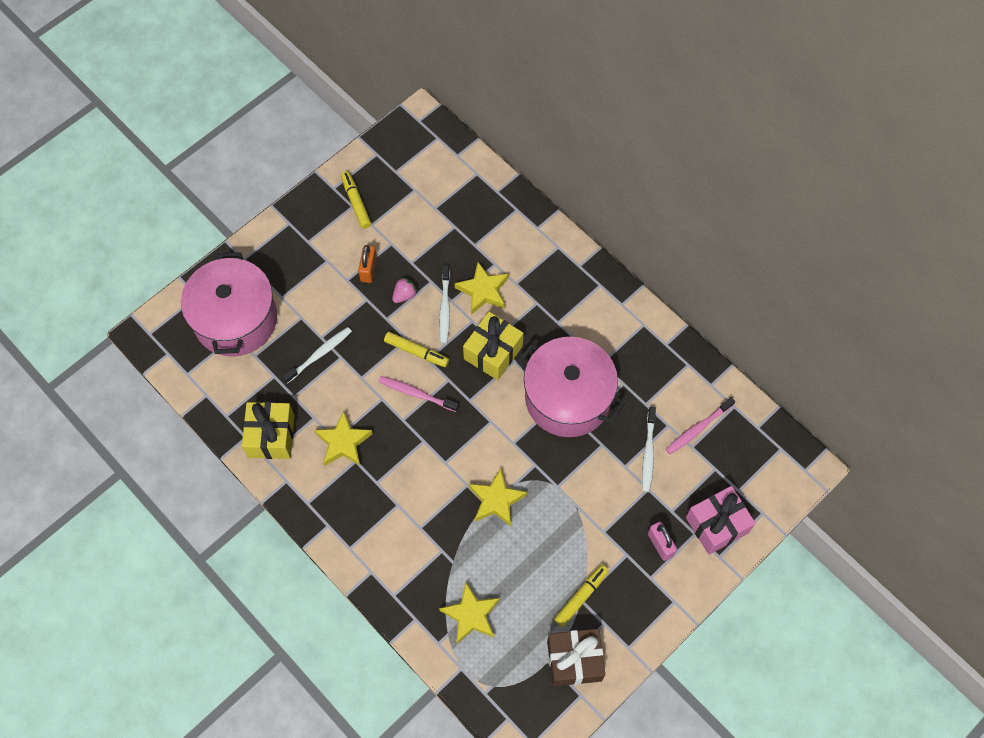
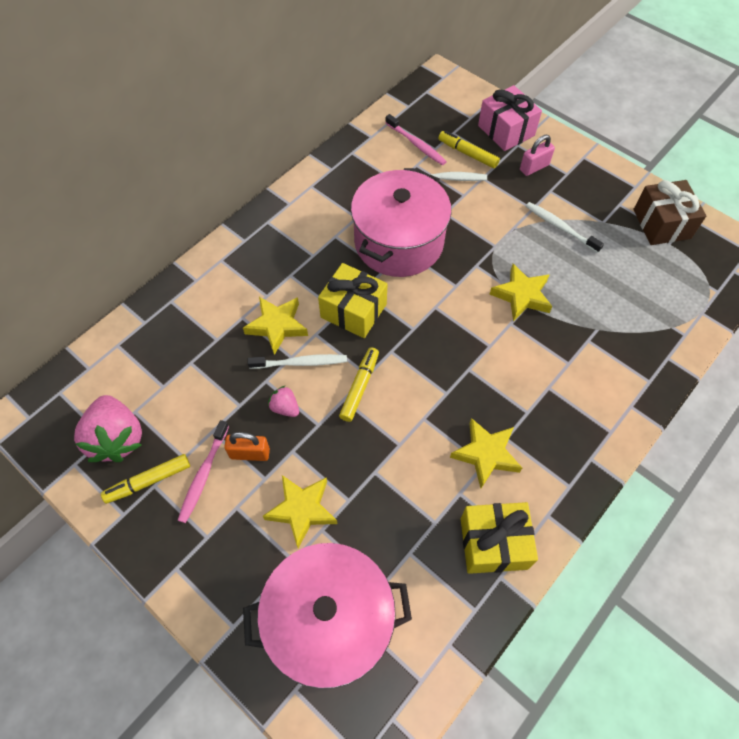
camera: 95 degrees left, 5 degrees down
white toothbrush [282,327,352,384] -> white toothbrush moved to [526,202,604,253]
pink toothbrush [378,376,459,412] -> pink toothbrush moved to [178,420,229,523]
yellow star [439,582,500,644] -> yellow star moved to [263,475,337,548]
yellow marker [554,565,609,627] -> yellow marker moved to [438,131,500,168]
none -> pink strawberry [74,395,142,462]

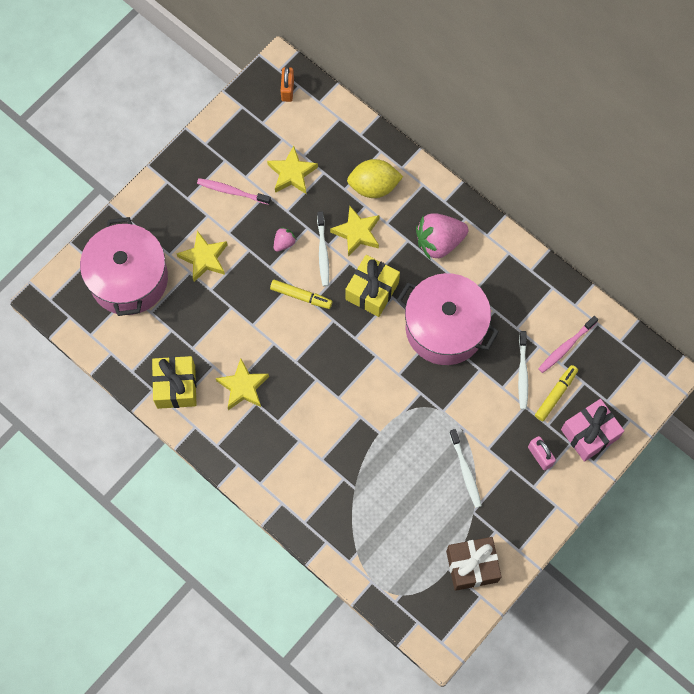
camera: 90 degrees right, 10 degrees up
pink strawberry [74,395,142,462] -> pink strawberry moved to [416,213,468,259]
yellow marker [101,454,190,504] -> none
orange padlock [224,432,270,461] -> orange padlock moved to [281,67,294,102]
yellow star [489,264,553,321] -> yellow star moved to [267,146,318,194]
white toothbrush [526,202,604,253] -> white toothbrush turned 120 degrees clockwise [449,429,482,508]
none -> yellow lemon [347,159,403,198]

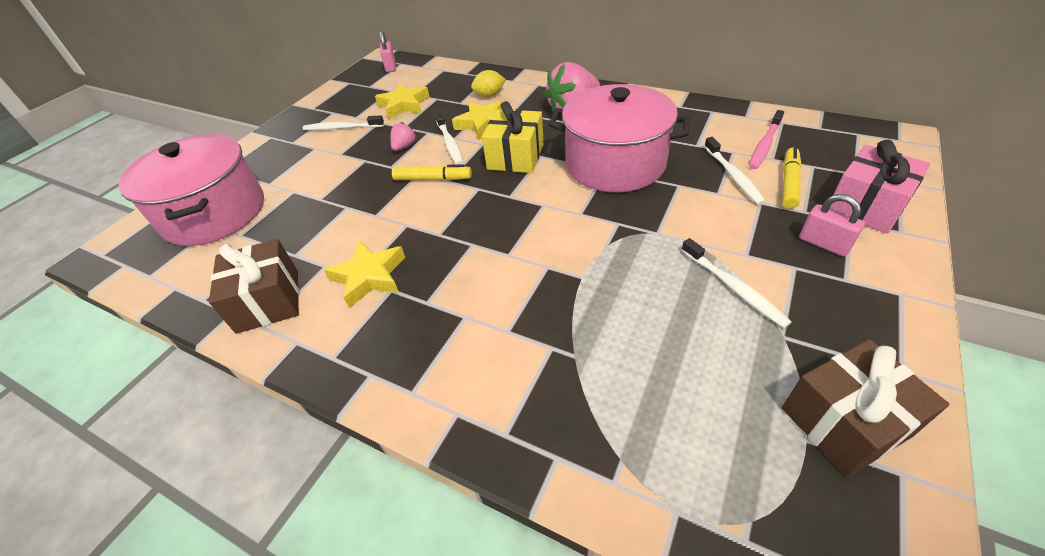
camera: 10 degrees left, 25 degrees down
yellow gift [152,356,197,409] -> brown gift [209,239,299,334]
yellow star [176,231,228,282] -> none
pink toothbrush [197,178,271,205] -> white toothbrush [303,115,384,130]
orange padlock [281,67,294,102] -> pink padlock [380,30,396,72]
yellow lemon [347,159,403,198] -> yellow lemon [471,70,506,97], size x0.62

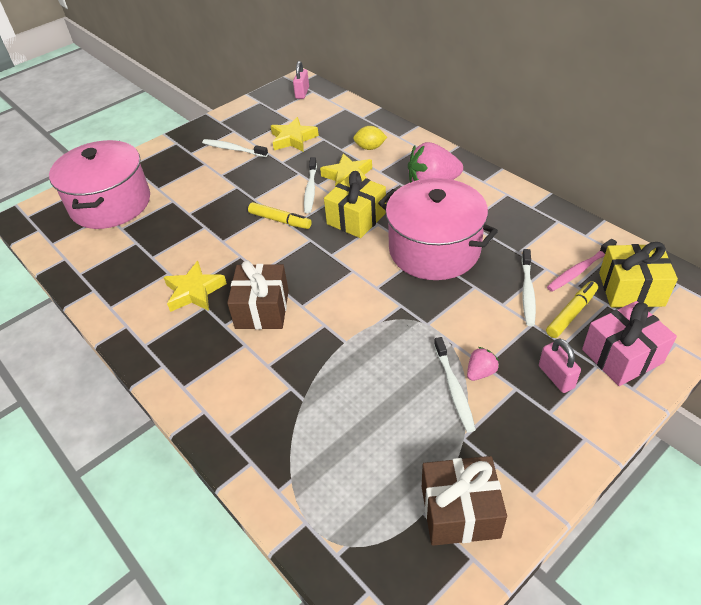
camera: 20 degrees right, 0 degrees up
brown gift [209,239,299,334] -> brown gift moved to [227,260,289,329]
pink strawberry [391,122,416,151] -> pink strawberry moved to [467,347,499,381]
none -> yellow gift [599,242,678,307]

